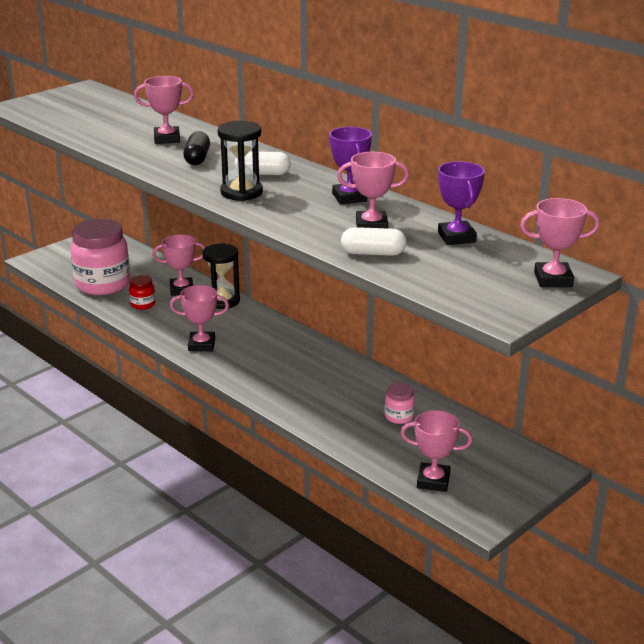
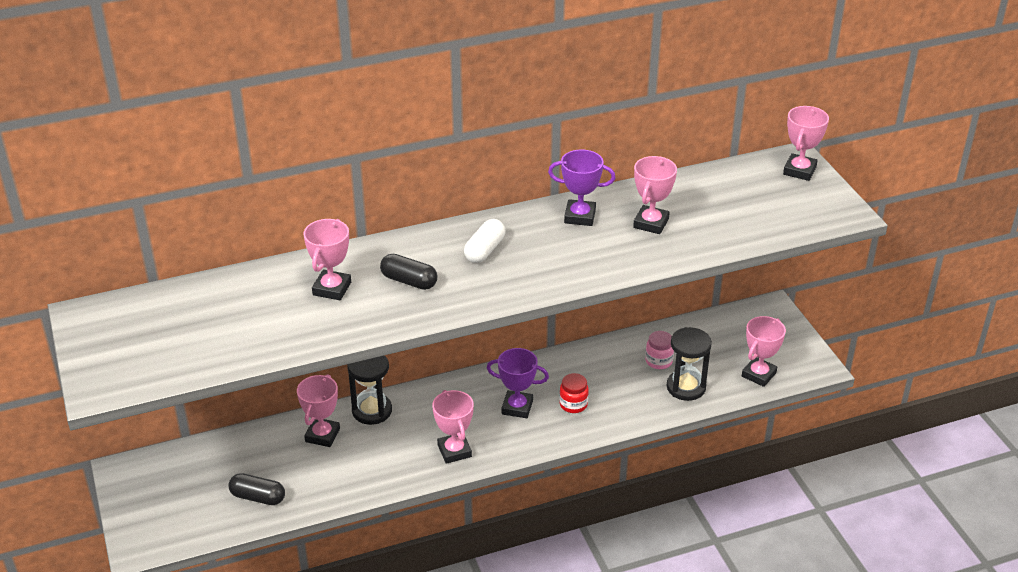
camera: 65 degrees left, 10 degrees up
pink jar [71,219,130,295] -> black capsule [229,473,285,505]
red jar [129,275,155,310] -> red jar moved to [559,373,589,413]
pink trophy [170,285,229,351] -> pink trophy turned 45 degrees counterclockwise [432,390,474,464]
black hourglass [218,121,263,201] -> black hourglass moved to [667,327,712,401]
white capsule [341,227,407,256] -> none
purple trophy [438,161,485,245] -> purple trophy moved to [487,348,549,418]

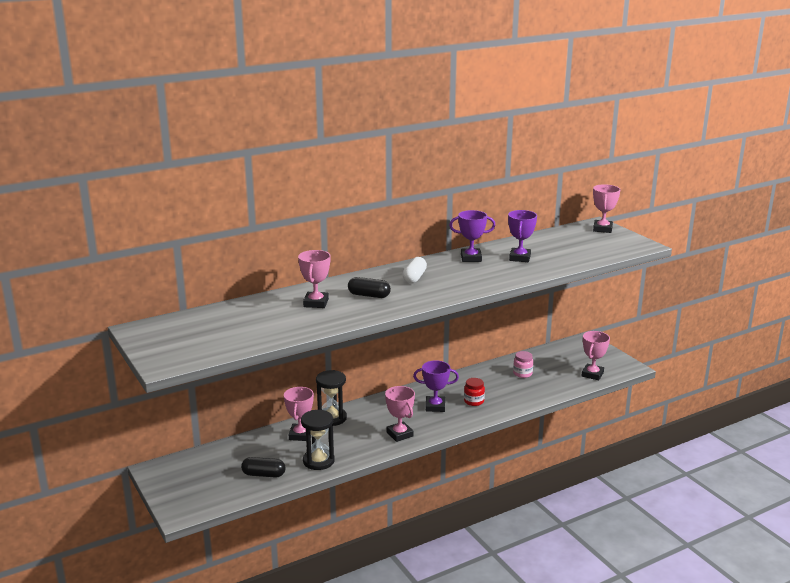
camera: 10 degrees left, 15 degrees down
pink trophy [633,156,677,234] -> purple trophy [508,210,537,262]
black hourglass [667,327,712,401] -> black hourglass moved to [301,410,335,470]

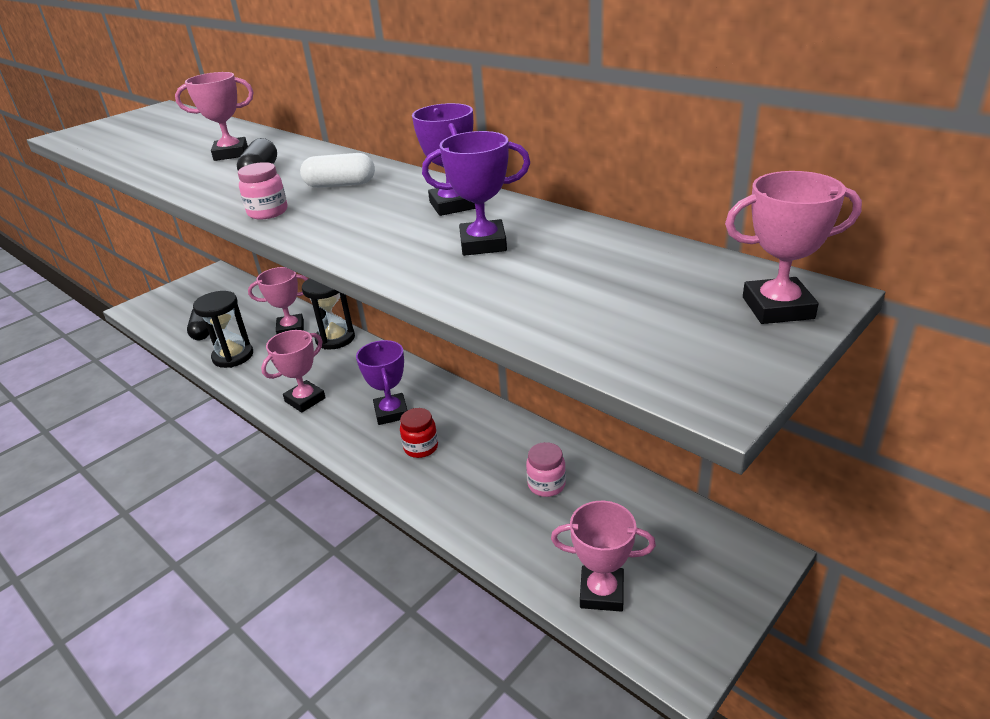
camera: 75 degrees right, 10 degrees up
none -> pink jar [238,162,287,219]

